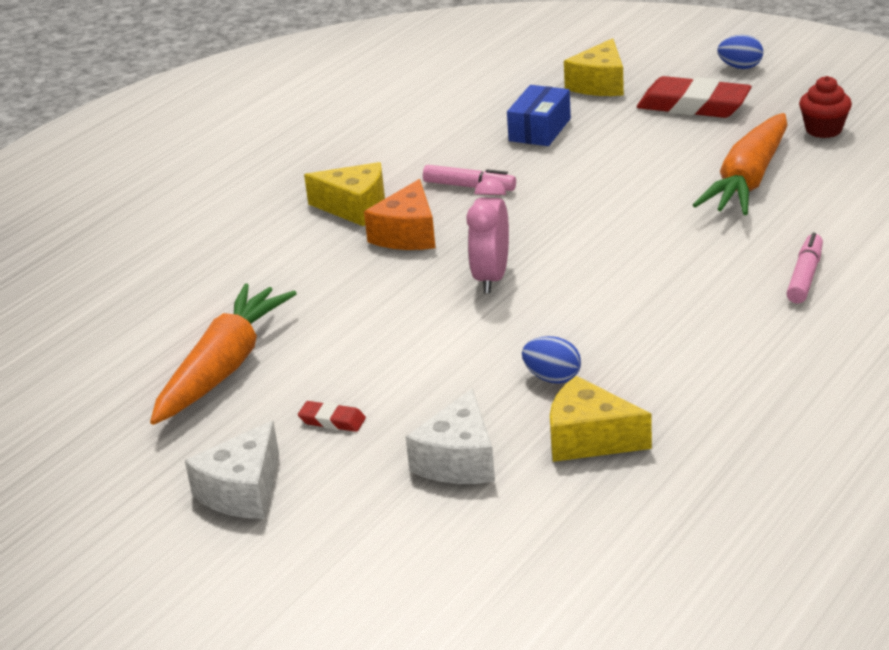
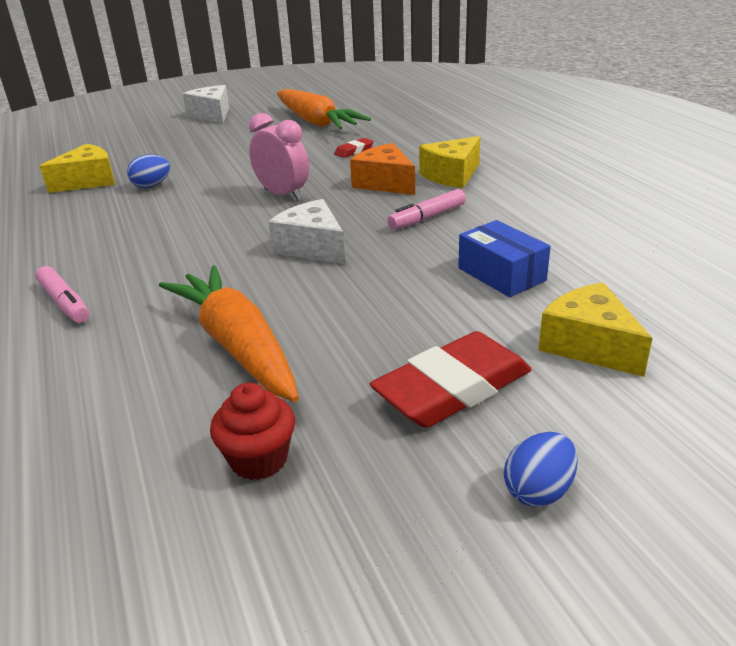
camera: 120 degrees right, 0 degrees up
red eraser [298,401,366,432] -> red eraser moved to [334,138,374,158]
white cheese [406,388,495,484] -> white cheese moved to [268,199,346,264]

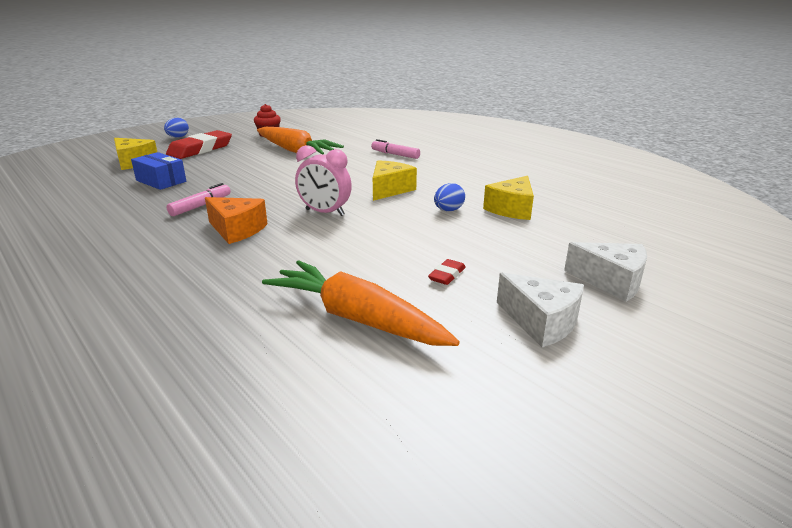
camera: 160 degrees right, 5 degrees down
white cheese [268,199,346,264] -> white cheese moved to [564,242,647,302]
red eraser [334,138,374,158] -> red eraser moved to [428,259,466,285]
yellow cheese [419,136,480,188] -> yellow cheese moved to [373,160,417,201]

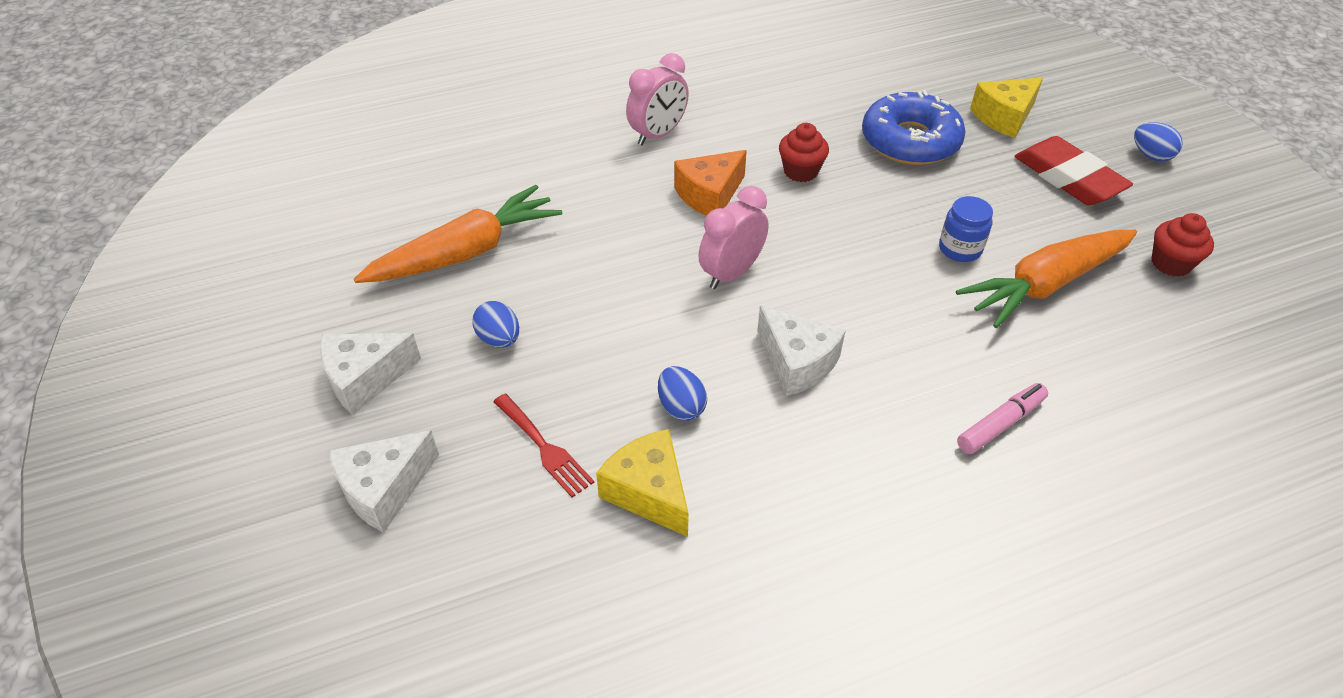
camera: 110 degrees right, 20 degrees up
blue box [131,152,186,190] -> blue donut [862,90,966,165]
pink marker [167,183,231,216] -> red cupcake [779,123,829,182]
yellow cheese [373,160,417,201] -> white cheese [757,305,846,396]
red eraser [428,259,466,285] -> blue egg [472,301,519,348]
none -> red fork [493,394,595,498]
none -> pink clock [626,53,689,145]
none -> blue jar [939,196,993,262]

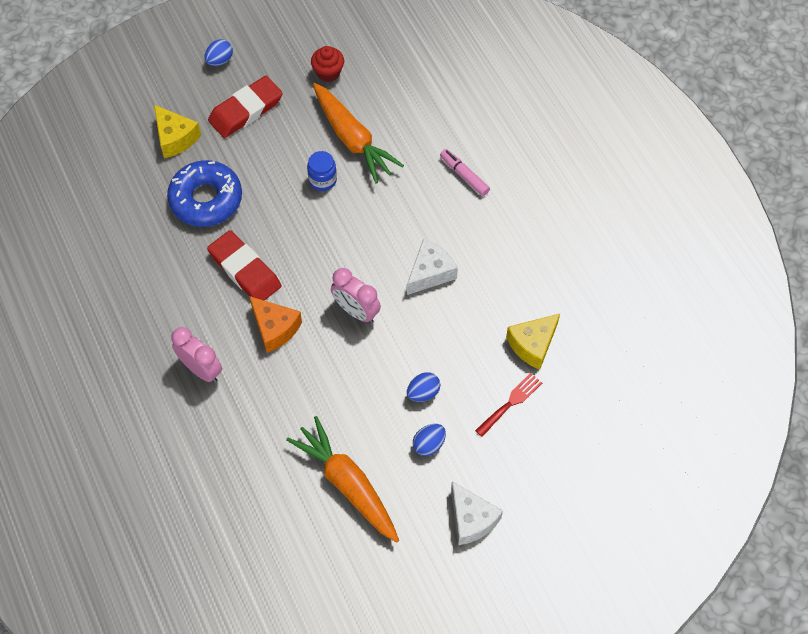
camera: 95 degrees left, 15 degrees up
white cheese [329,430,439,532] -> none
blue egg [658,366,707,421] -> blue egg moved to [407,372,440,402]
red cupcake [779,123,829,182] -> red eraser [207,230,281,301]

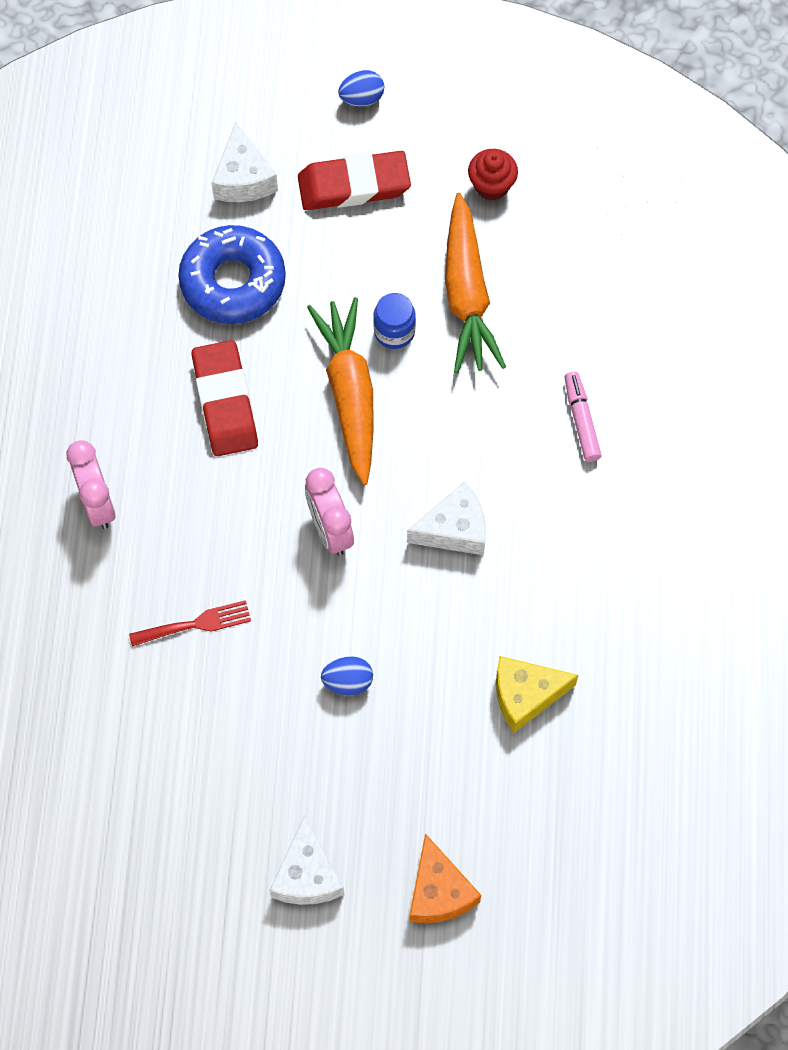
camera: 30 degrees right, 5 degrees up
yellow cheese [154,105,201,158] -> white cheese [211,122,278,202]
orange cheese [249,296,302,353] -> orange cheese moved to [409,833,481,923]
orange carrot [286,416,399,542] -> orange carrot moved to [307,297,374,485]
blue egg [413,424,446,456] -> none
red fork [475,373,542,437] -> red fork moved to [129,600,251,646]

